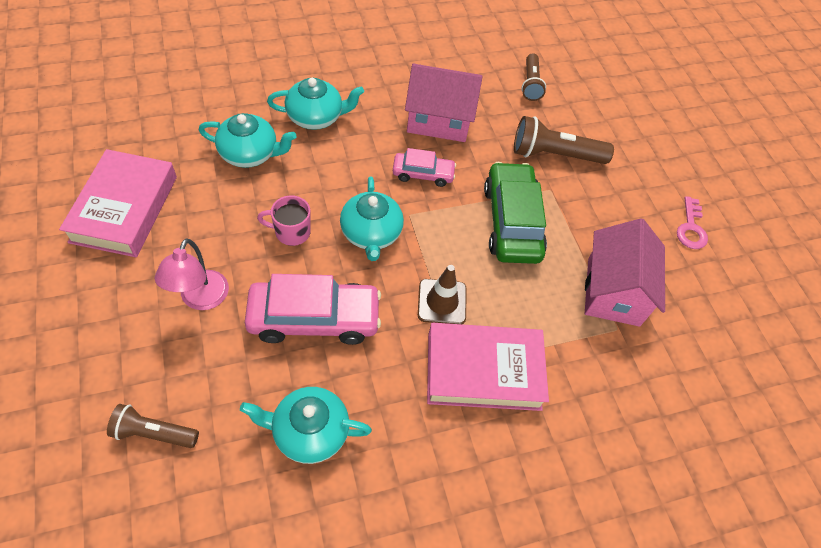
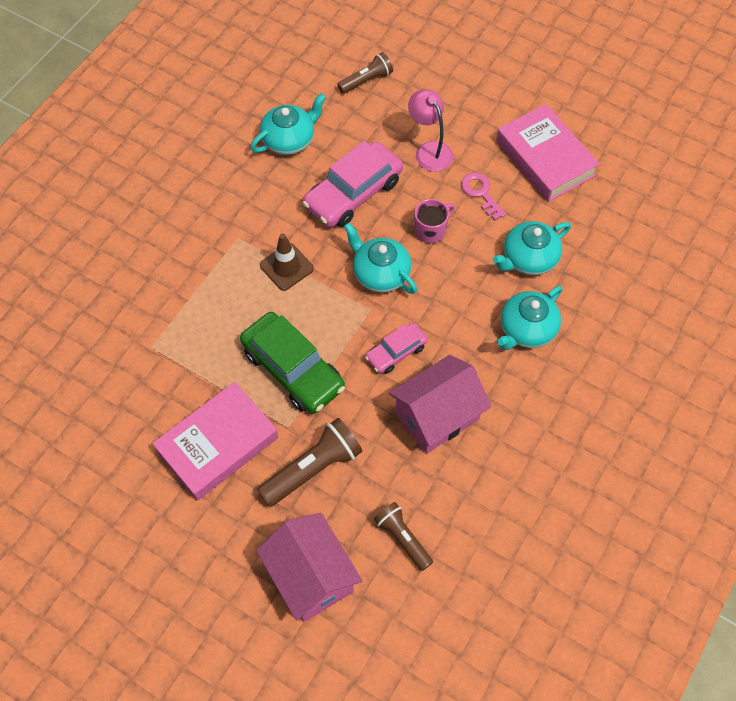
camera: 145 degrees right, 5 degrees up
pink book [427,323,549,411] -> pink book moved to [152,382,278,501]
pink house [585,218,665,327] -> pink house moved to [256,513,362,622]
pink key [677,196,708,249] -> pink key moved to [461,173,506,220]

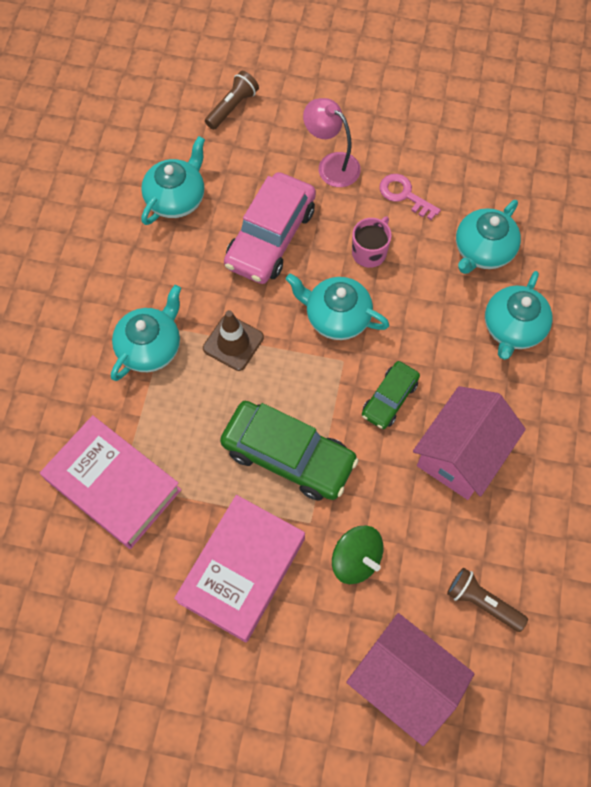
camera: 20 degrees left, 5 degrees up
brown flashlight [257,418,363,507] -> green spinning top [332,526,384,584]
pink car [365,323,428,374] -> green car [362,361,420,429]
pink book [496,104,600,202] -> pink book moved to [40,415,182,549]
none -> turquoise teapot [111,285,181,381]

